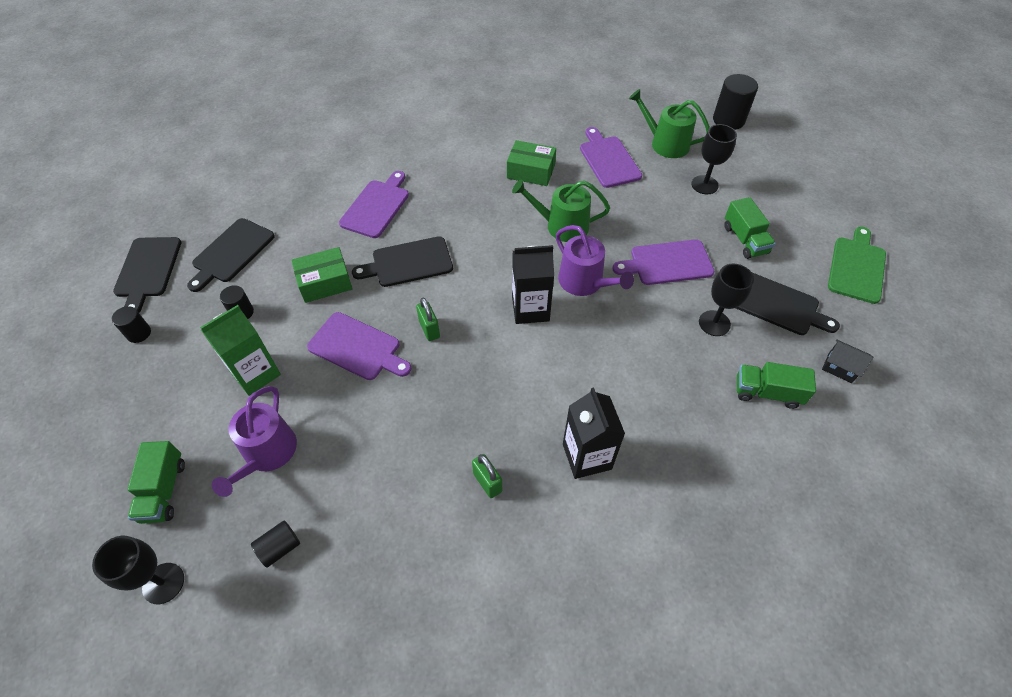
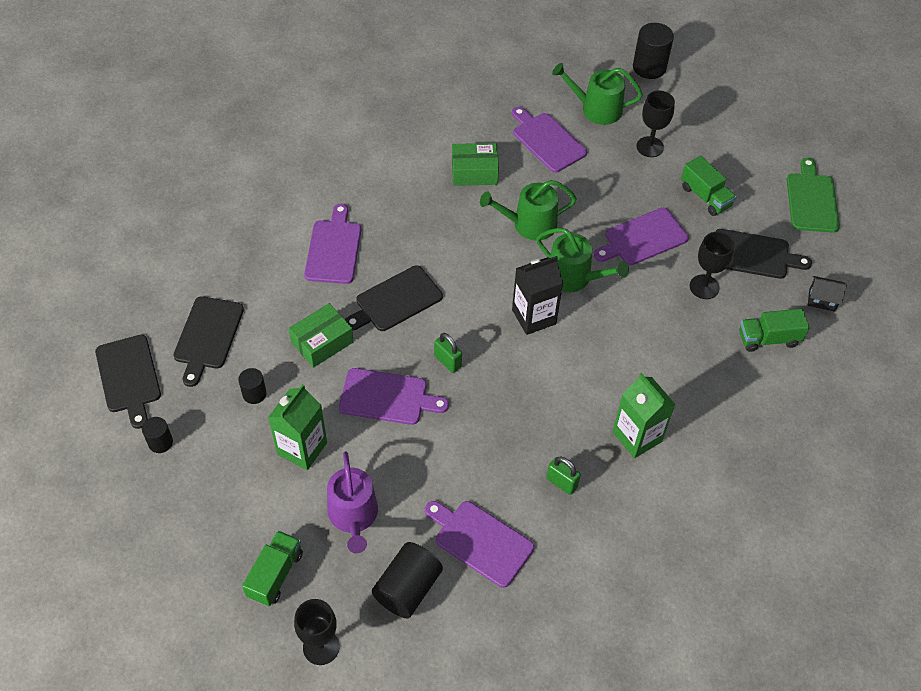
camera: 20 degrees left, 0 degrees up
green truck [128,441,185,524] -> green truck turned 135 degrees counterclockwise [242,531,303,606]
black cylinder [251,520,300,568] -> black cylinder [372,542,443,618], size x1.75
purple watering can [556,225,634,296] -> green watering can [536,228,629,292]
black carton [563,388,625,479] -> green carton [613,373,676,458]
none -> purple cutting board [425,501,534,588]

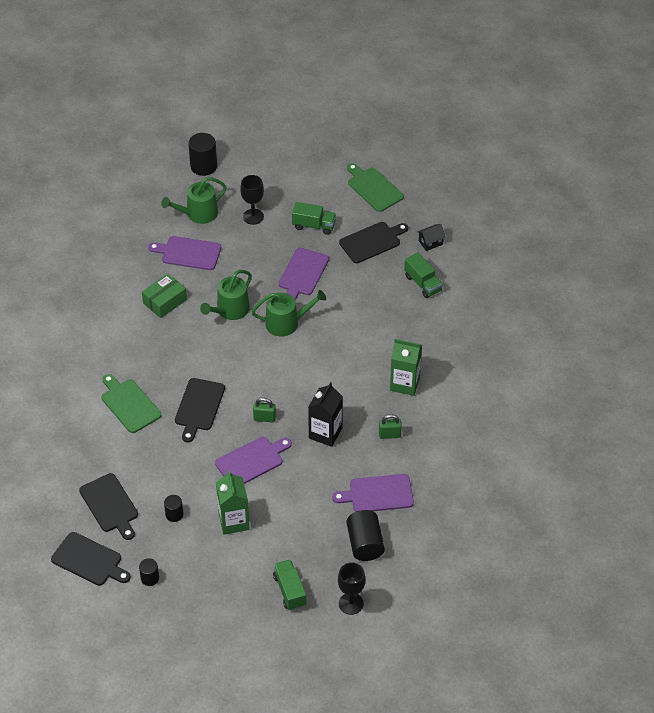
camera: 40 degrees left, 5 degrees down
green box [289,303,354,368] -> none
purple cutting board [304,204,361,284] -> green cutting board [102,374,161,433]
purple watering can [327,452,378,553] -> none
black carton [512,256,563,335] -> black carton moved to [308,382,343,447]
black goblet [690,232,735,299] -> none
green truck [739,309,809,352] -> green truck turned 75 degrees counterclockwise [404,252,443,298]

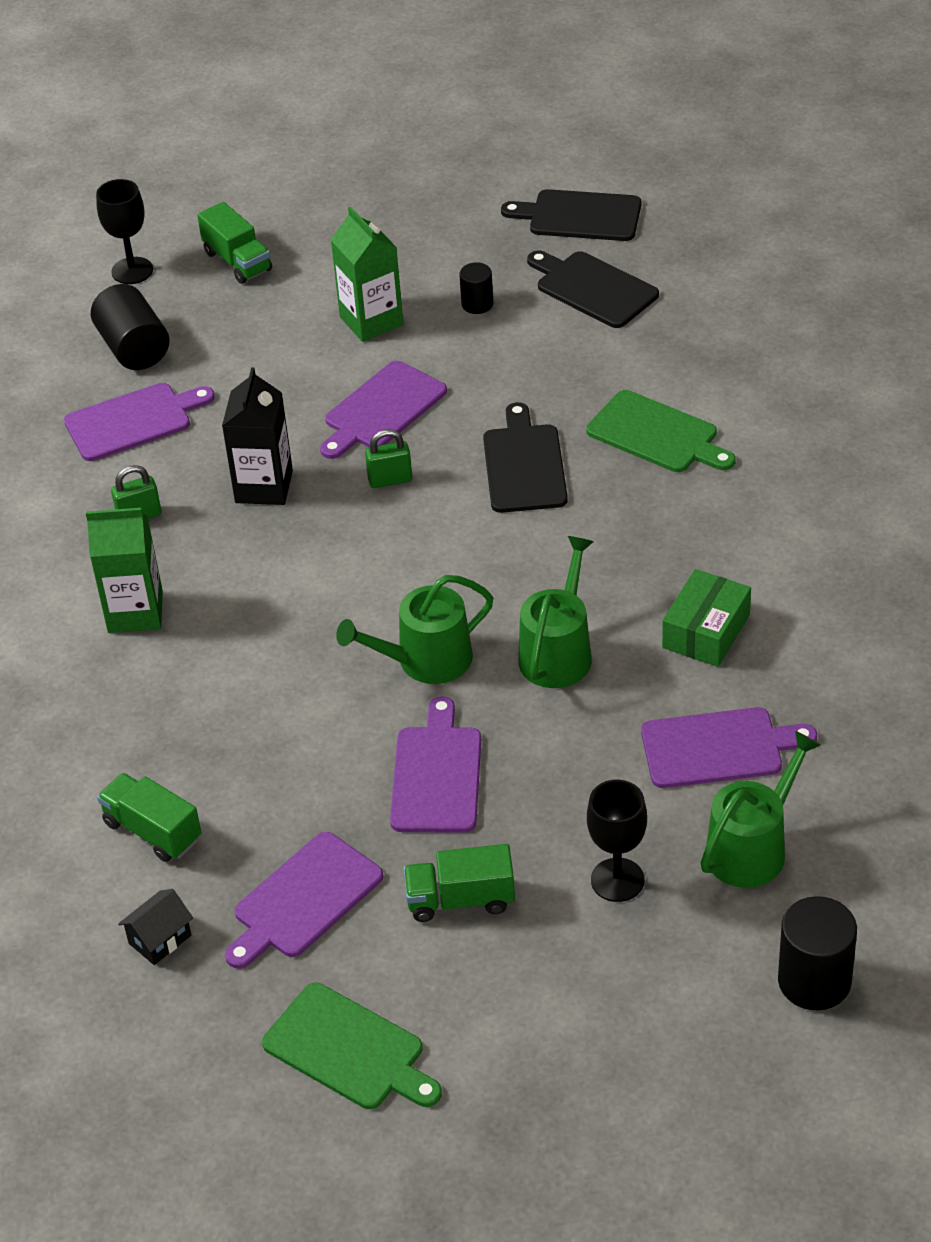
camera: 165 degrees right, 5 degrees down
black cylinder [139,558,159,586] -> none
black cutting board [339,222,408,263] -> purple cutting board [225,832,383,969]

